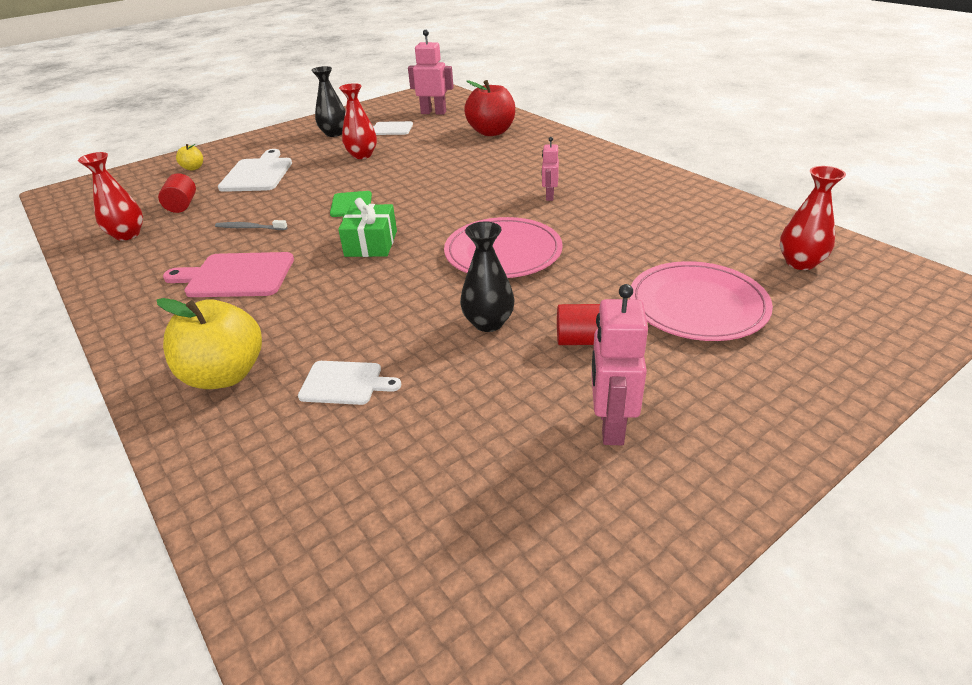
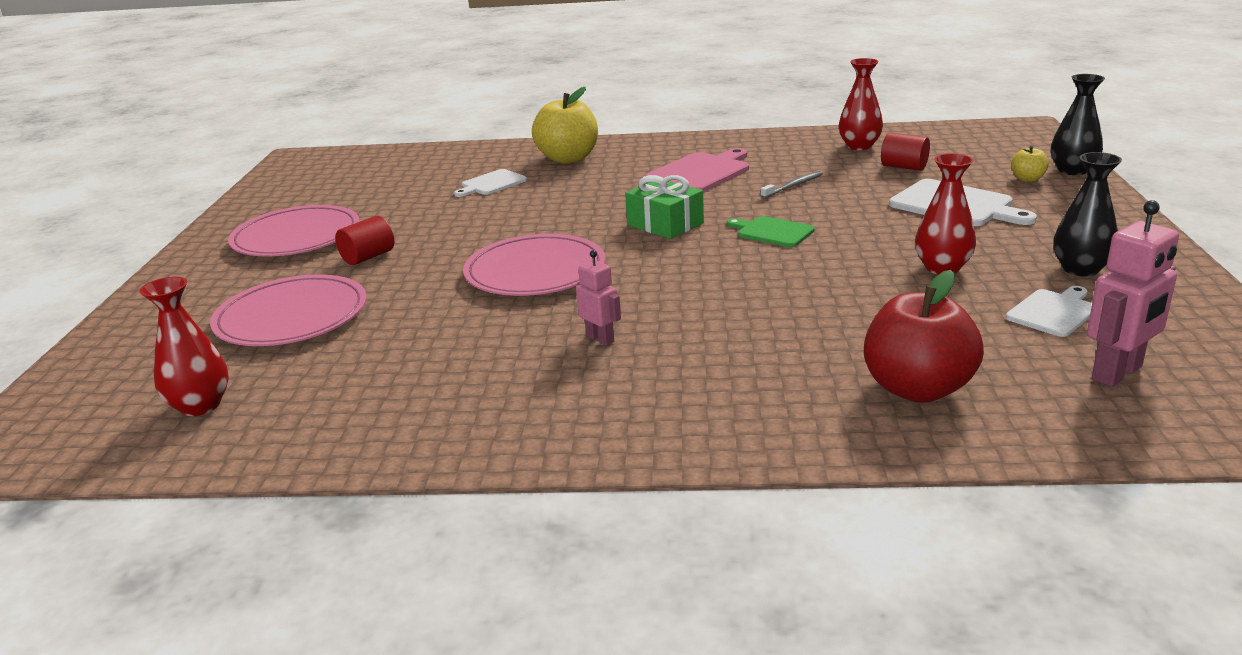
camera: 130 degrees right, 10 degrees down
black vase [460,222,515,332] -> black vase moved to [1051,74,1105,175]
pink robot [591,284,648,445] -> pink plate [228,205,360,257]

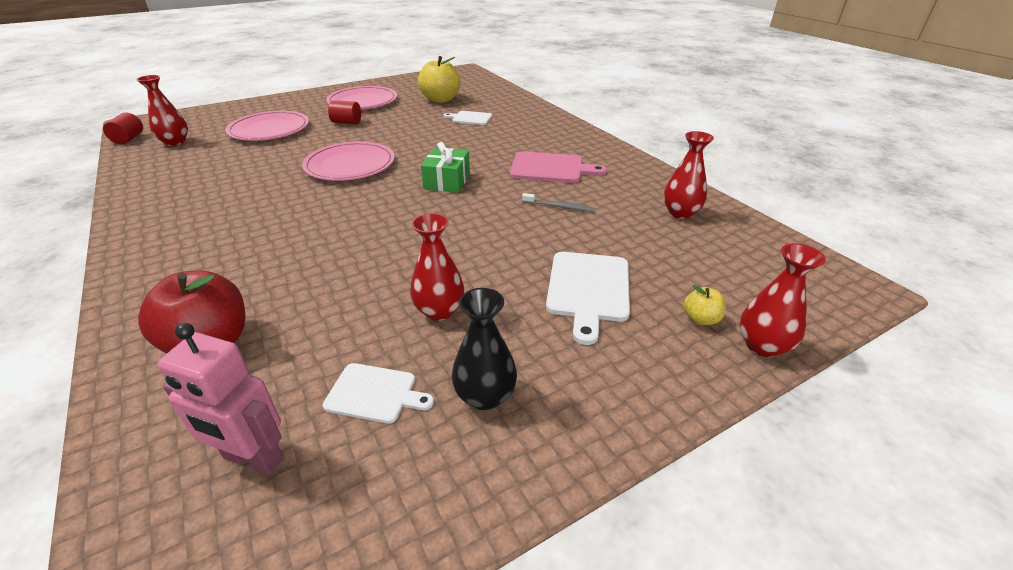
camera: 55 degrees right, 10 degrees up
yellow apple [532,87,598,163] -> yellow apple moved to [418,56,461,103]
pink robot [576,250,621,346] -> none
green cutting board [727,216,815,247] -> none
red cylinder [881,133,930,171] -> red cylinder moved to [103,113,143,144]
black vase [1051,74,1105,175] -> red vase [740,243,826,357]

